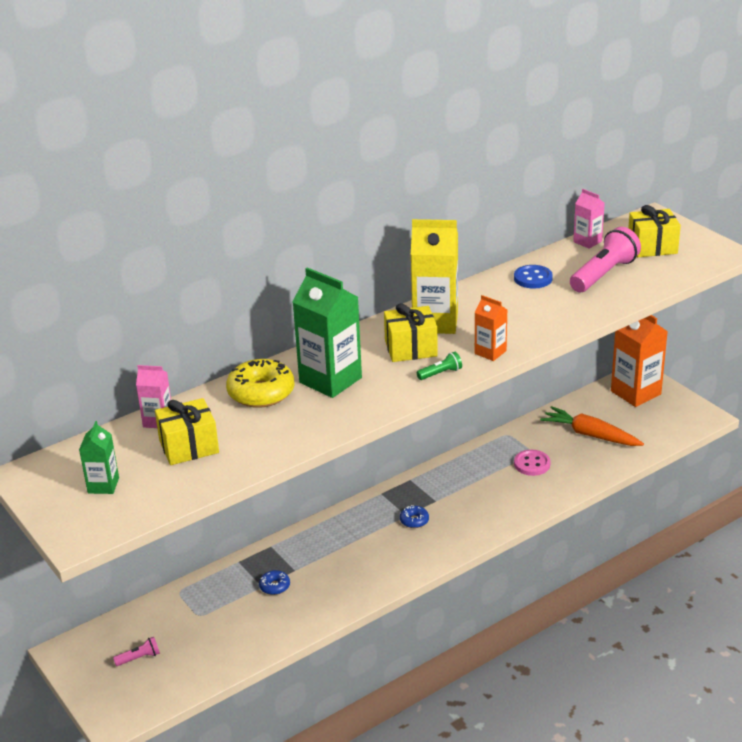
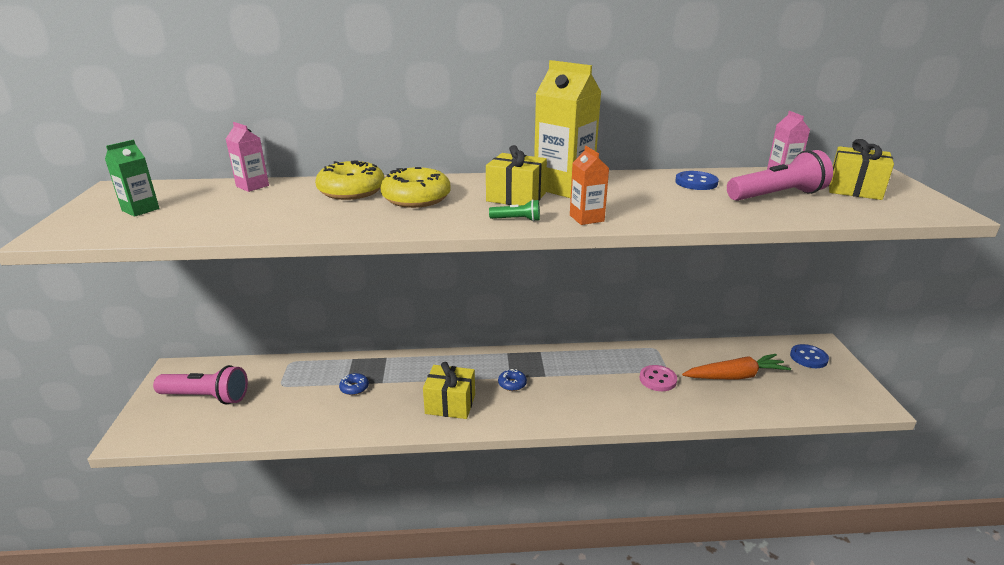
camera: 30 degrees right, 5 degrees down
pink flashlight [113,637,160,666] -> pink flashlight [153,365,248,405], size x2.17
yellow gift [155,398,219,465] -> yellow gift moved to [423,362,475,419]
green carton [293,268,362,398] -> yellow donut [381,167,451,208]
orange carrot [540,406,644,446] -> orange carrot turned 105 degrees clockwise [682,354,791,380]
orange carton [611,315,668,407] -> blue button [790,344,829,368]

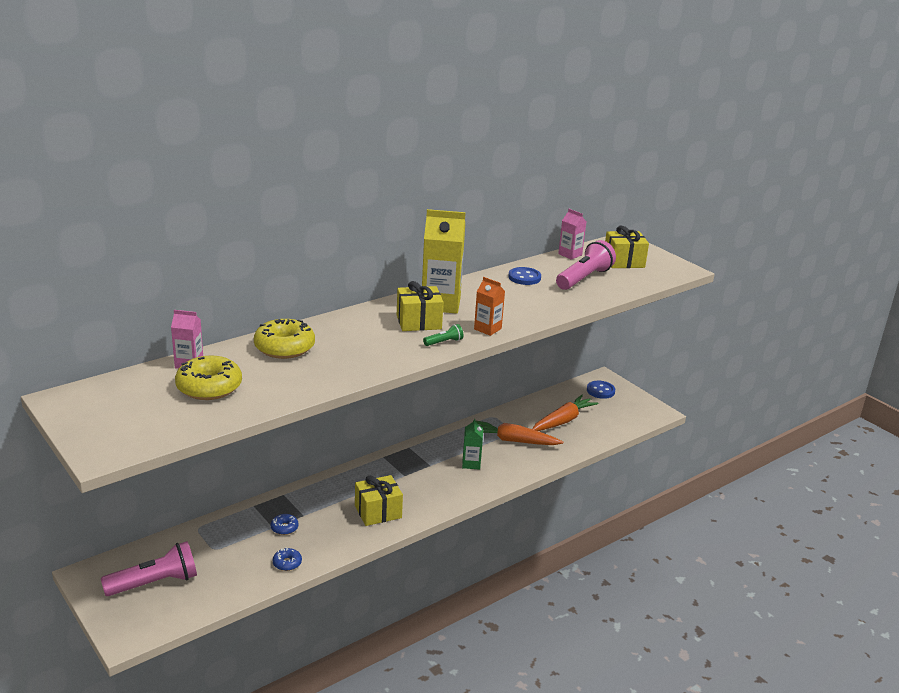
camera: 35 degrees left, 0 degrees up
green carton [105,140,159,217] -> green carton moved to [462,419,483,470]
yellow donut [381,167,451,208] -> yellow donut moved to [175,356,242,400]
blue donut [498,369,527,391] -> blue donut moved to [272,548,302,571]
pink button [639,365,677,391] -> orange carrot [473,420,563,445]

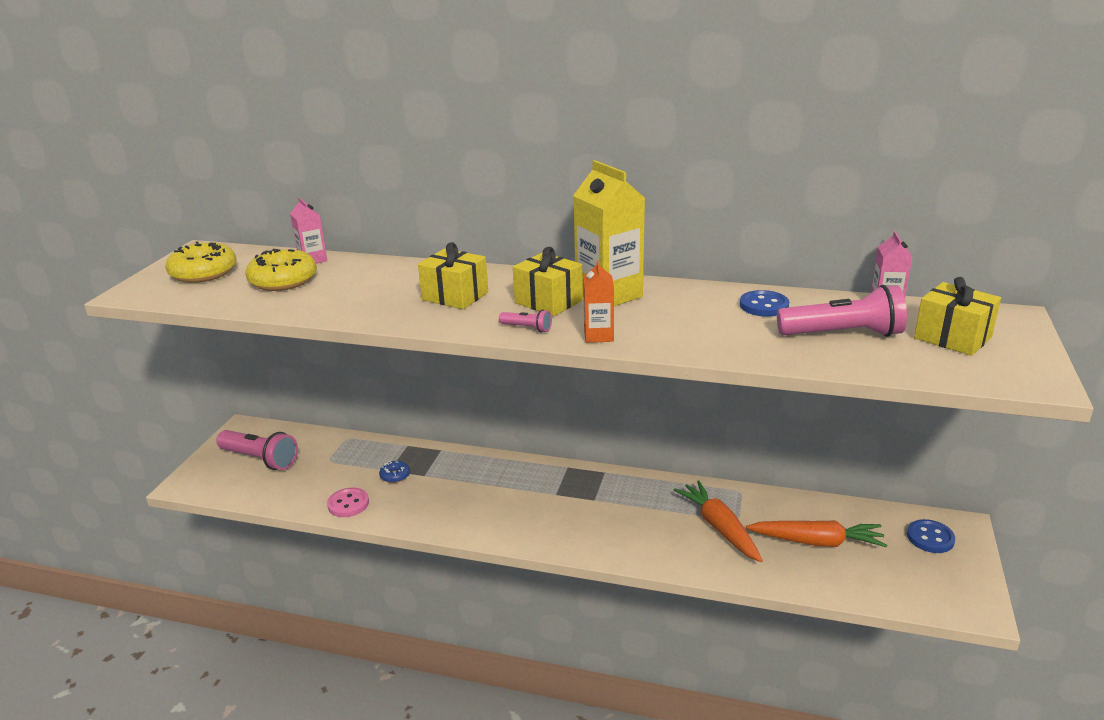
camera: 55 degrees right, 0 degrees up
yellow donut [254,319,315,359] -> yellow donut moved to [165,241,237,283]
blue donut [272,548,302,571] -> pink button [327,488,369,517]
yellow gift [355,475,403,526] -> yellow gift moved to [418,242,488,309]
green flashlight [423,324,463,346] -> pink flashlight [499,309,552,332]
green carton [462,419,483,470] -> none

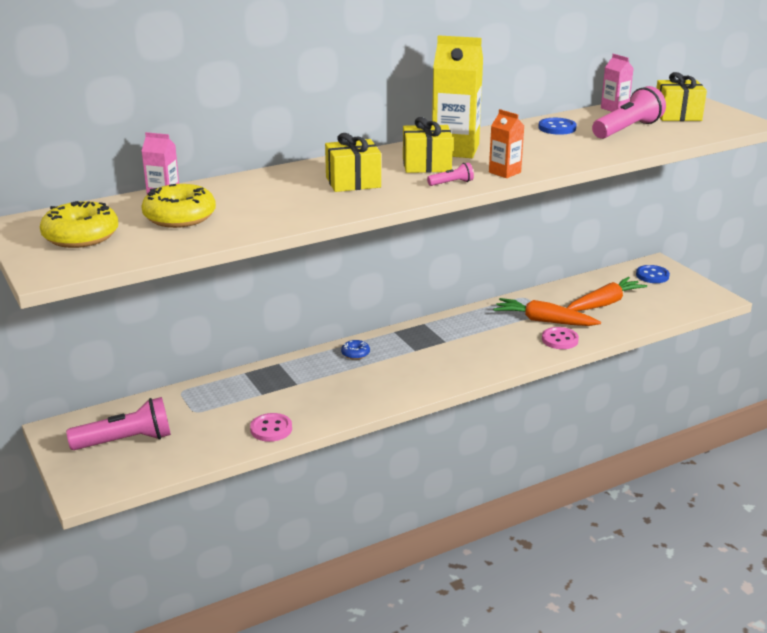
camera: 45 degrees left, 0 degrees up
blue donut [379,461,410,483] -> blue donut moved to [341,340,370,360]
none -> pink button [542,327,579,349]

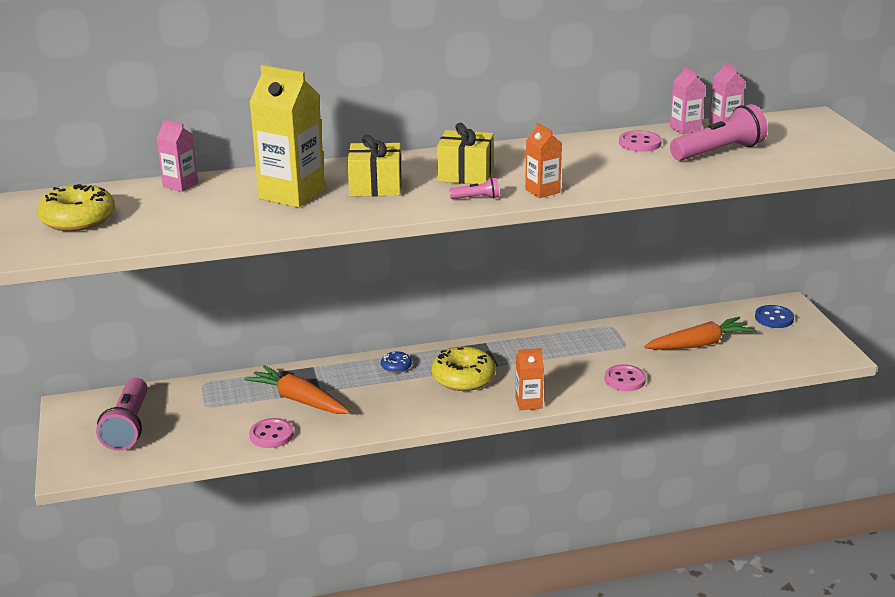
camera: 15 degrees right, 0 degrees up
pink flashlight [66,397,171,450] -> pink flashlight turned 90 degrees clockwise [96,378,147,451]
yellow donut [141,184,216,228] -> yellow donut moved to [431,346,496,391]
yellow carton [432,35,483,158] -> yellow carton moved to [249,65,325,208]
orange carrot [493,298,601,326] -> orange carrot moved to [244,365,350,414]
blue button [538,118,577,135] -> pink button [619,131,662,152]
yellow gift [657,72,707,121] -> none
none -> orange carton [515,348,544,410]
none -> pink carton [670,67,706,135]

